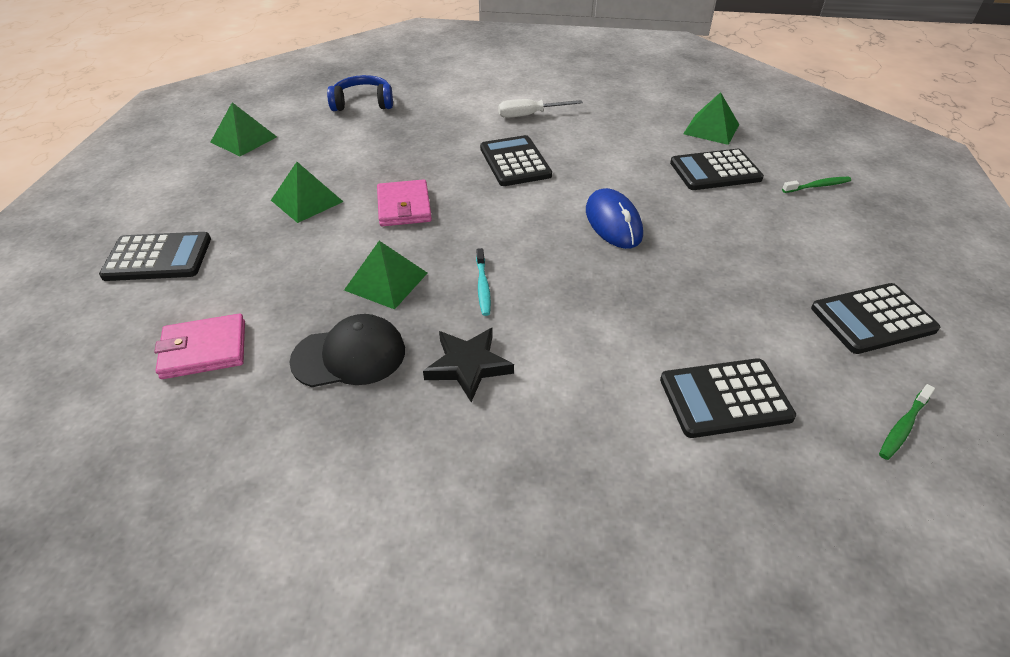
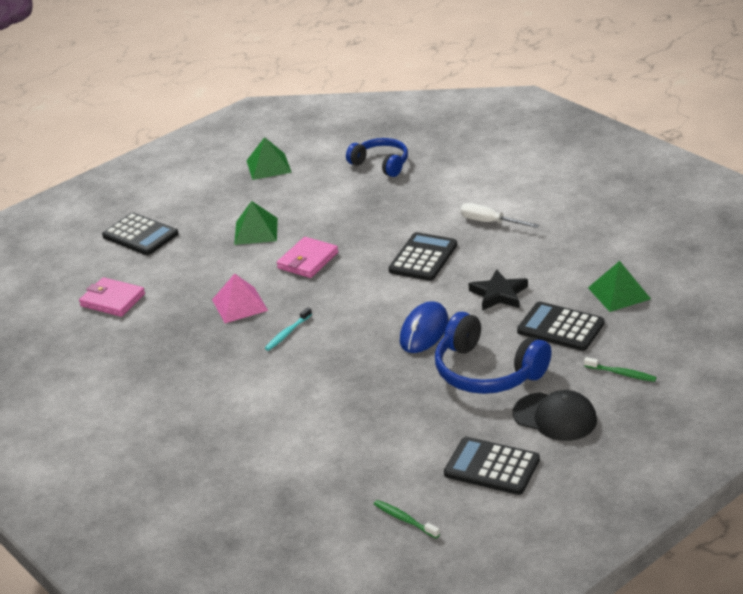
camera: 45 degrees right, 10 degrees down
black cap [289,314,405,387] -> black cap moved to [513,390,597,441]
green pyramid [344,241,427,309] -> pink pyramid [212,273,268,323]
black star [423,328,514,402] -> black star moved to [469,269,528,311]
black calculator [660,358,796,438] -> none
green toothbrush [879,384,935,460] -> green toothbrush turned 45 degrees clockwise [374,500,440,538]
none -> blue headphones [435,312,552,394]

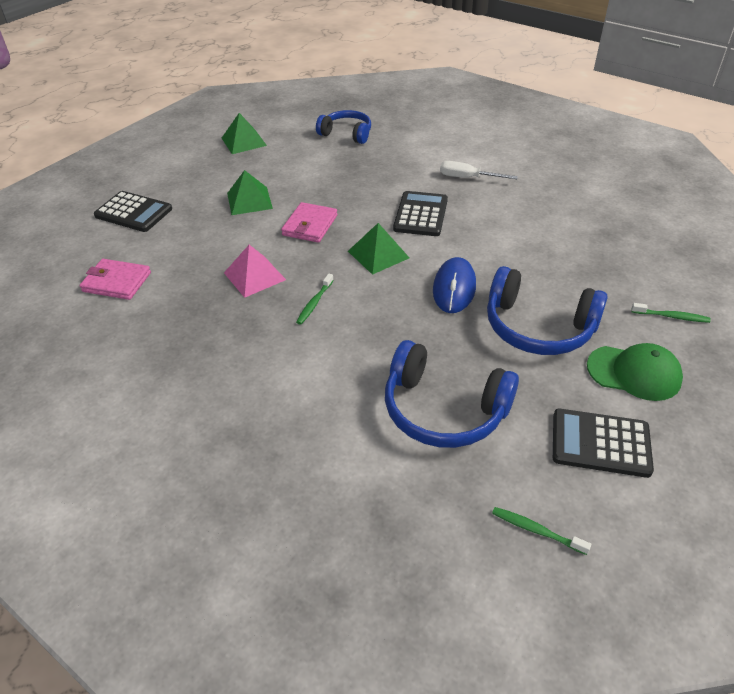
camera: 15 degrees left, 10 degrees up
turquoise toothbrush [265,307,312,351] -> green toothbrush [296,273,334,325]
black star [469,269,528,311] -> none
black cap [513,390,597,441] -> green cap [587,343,683,401]
black calculator [517,302,604,351] -> none
green pyramid [588,261,651,312] -> green pyramid moved to [348,223,409,275]
none -> blue headphones [385,340,519,448]

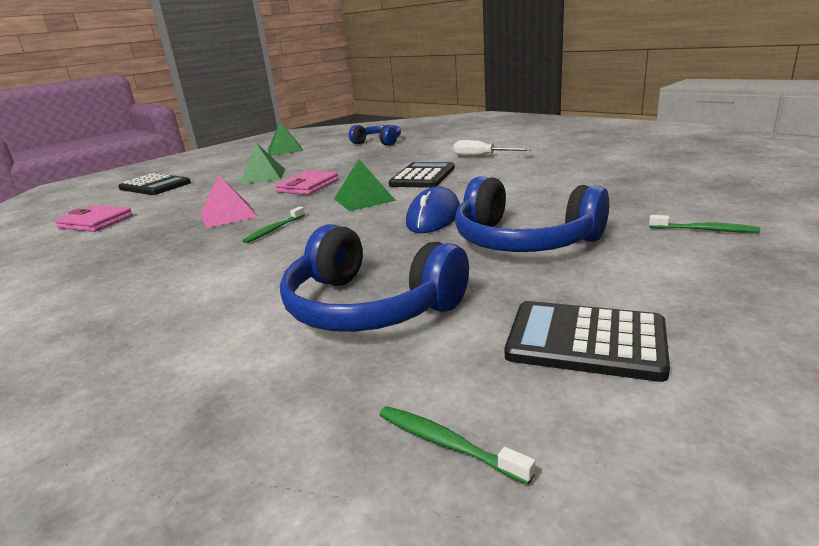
camera: 10 degrees right, 20 degrees down
green cap [587,343,683,401] -> none

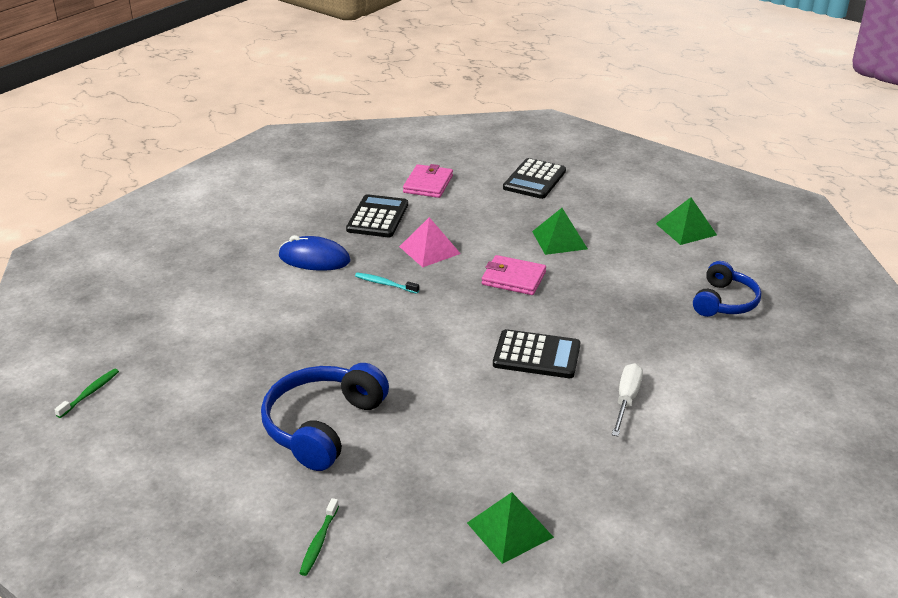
camera: 80 degrees right, 10 degrees up
green toothbrush [243,207,305,243] -> turquoise toothbrush [355,273,419,294]
blue headphones [280,224,469,332] -> none
green pyramid [334,159,396,211] -> green pyramid moved to [467,492,554,564]
blue mouse [406,186,460,233] -> blue mouse moved to [279,235,350,271]
black calculator [505,301,670,382] -> black calculator moved to [346,194,408,237]

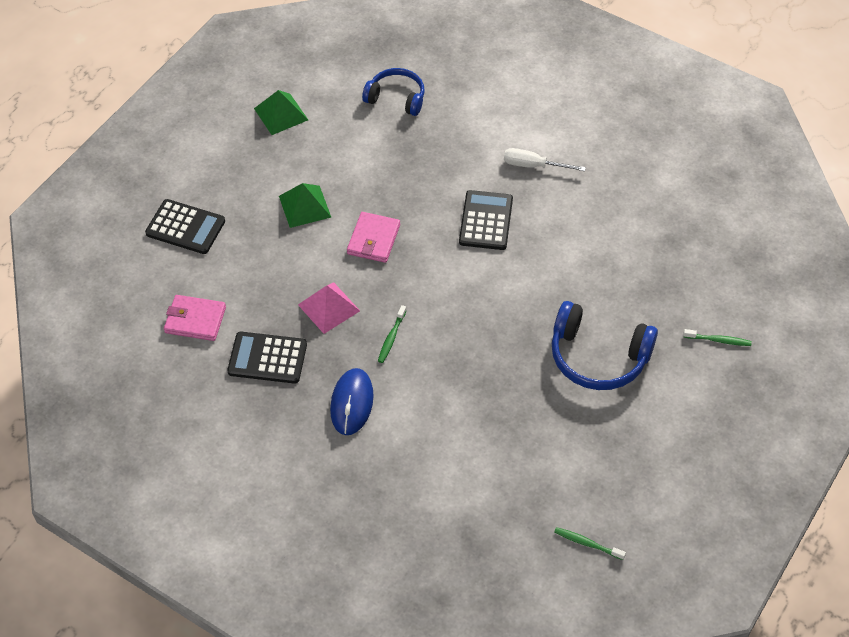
camera: 95 degrees left, 20 degrees up
turquoise toothbrush [355,273,419,294] -> green toothbrush [378,305,407,363]
green pyramid [467,492,554,564] -> none

